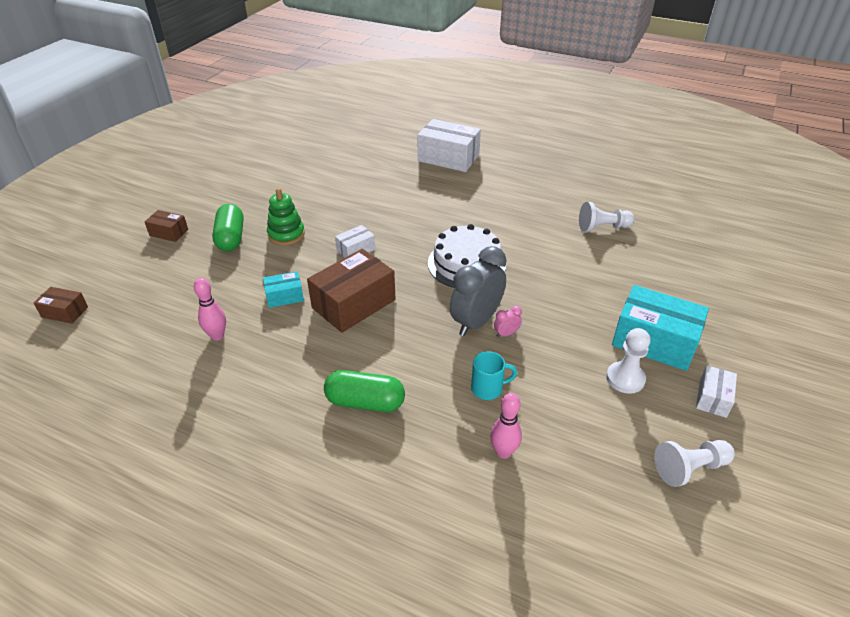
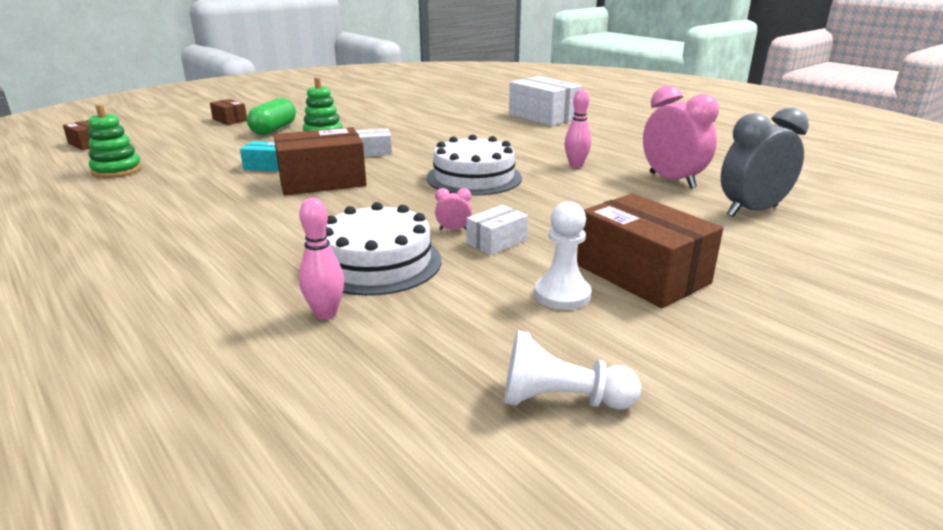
camera: 25 degrees right, 15 degrees down
pink bowling pin [194,278,226,341] -> pink bowling pin moved to [564,89,591,168]
green capsule [324,370,405,412] -> none
grey clock [450,246,507,336] -> grey clock moved to [721,108,809,217]
turquoise mug [471,351,517,400] -> white cake [326,202,441,296]
white pawn [579,202,635,232] -> pink clock [643,85,719,189]
turquoise box [612,285,709,371] -> brown box [577,193,723,308]
white box [696,365,737,418] -> white box moved to [466,205,528,255]
none -> green stacking toy [88,104,142,178]

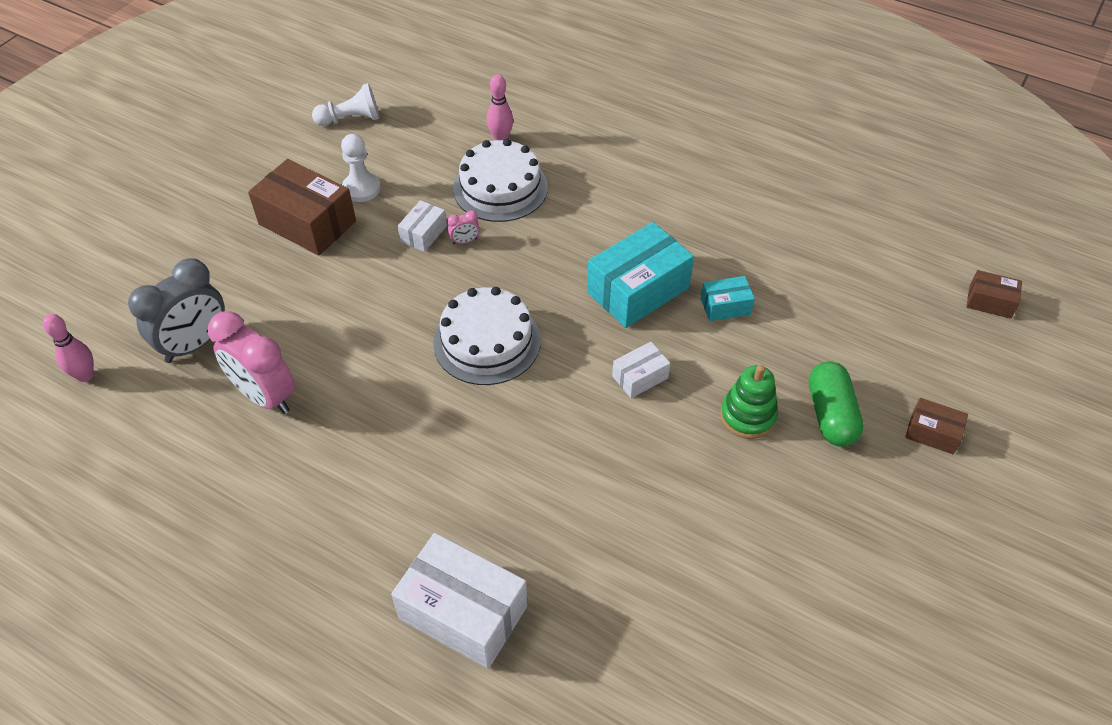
camera: 160 degrees right, 25 degrees up
green stacking toy [88,104,142,178] -> none
brown box [274,127,367,195] -> turquoise box [587,222,694,328]
pink bowling pin [564,89,591,168] -> pink bowling pin moved to [43,314,94,382]

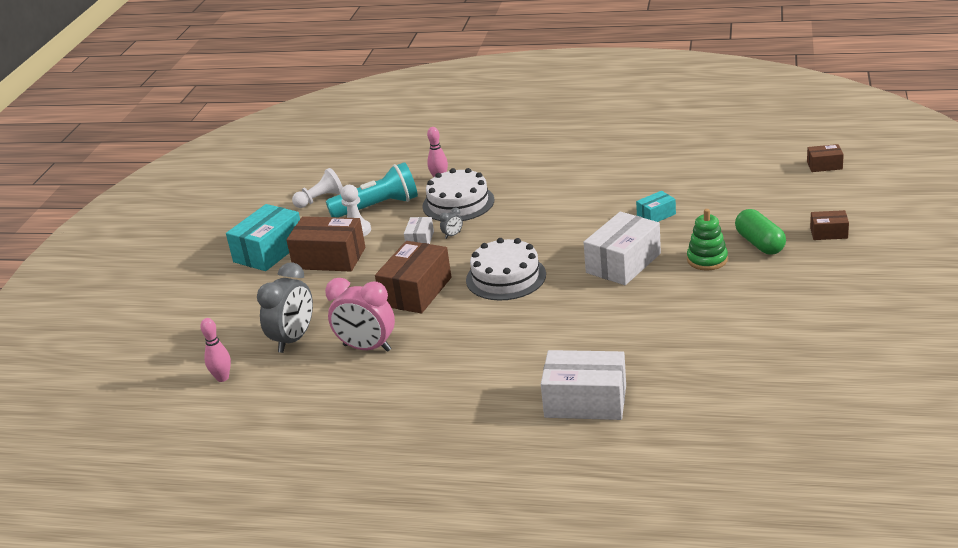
camera: 15 degrees left, 20 degrees down
pink clock [447,210,480,245] -> grey clock [440,207,463,239]
turquoise box [587,222,694,328] -> turquoise box moved to [226,204,300,271]
white box [612,342,670,398] -> white box [584,211,661,285], size x1.96
none -> turquoise flashlight [326,162,418,217]
none -> brown box [375,241,451,313]

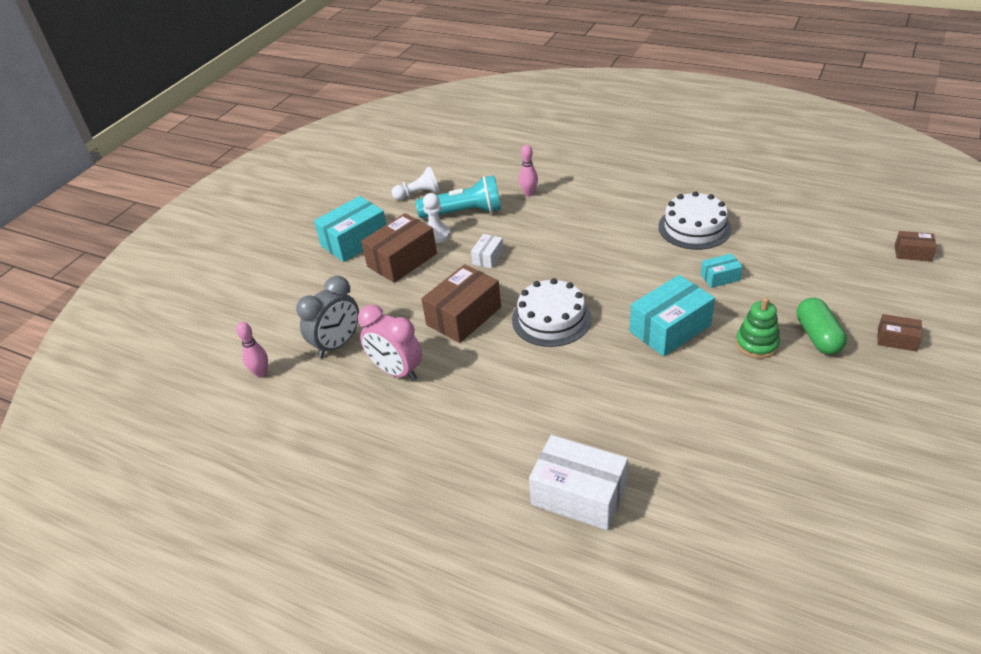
camera: 15 degrees right, 10 degrees up
brown box [286,216,366,272] -> brown box turned 75 degrees counterclockwise [361,213,437,283]
white cake [422,168,494,221] -> white cake moved to [658,191,732,250]
grey clock [440,207,463,239] -> none
white box [584,211,661,285] -> turquoise box [630,275,715,356]

